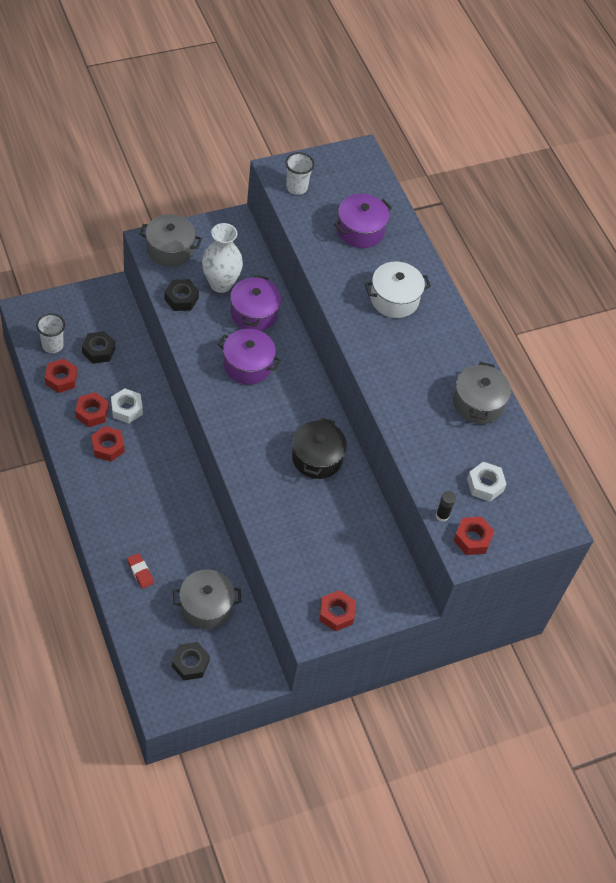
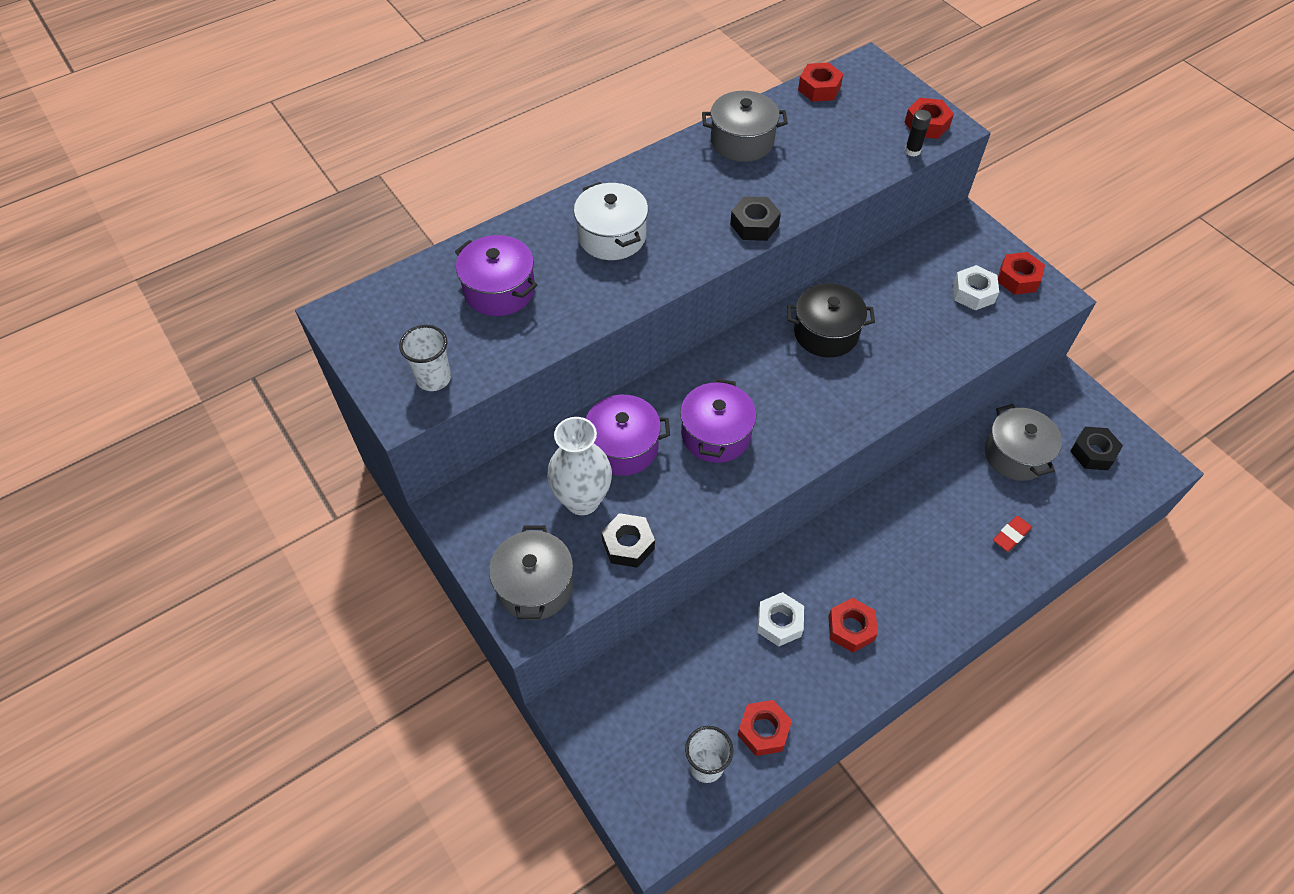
camera: 95 degrees left, 0 degrees up
red nut [75,392,109,427] -> red nut moved to [798,62,843,102]
black nut [82,331,115,364] -> black nut moved to [730,196,781,241]
white nut [467,462,507,502] -> white nut moved to [953,265,999,310]

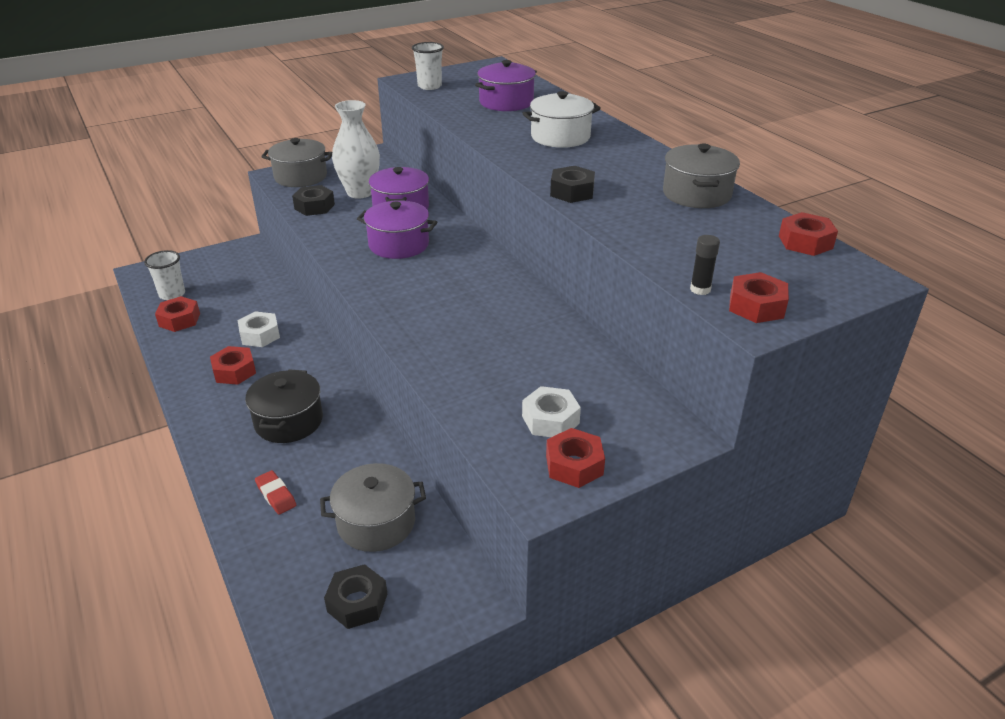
camera: 95 degrees right, 20 degrees down
black pot [787,283,875,358] -> black pot moved to [245,369,323,443]

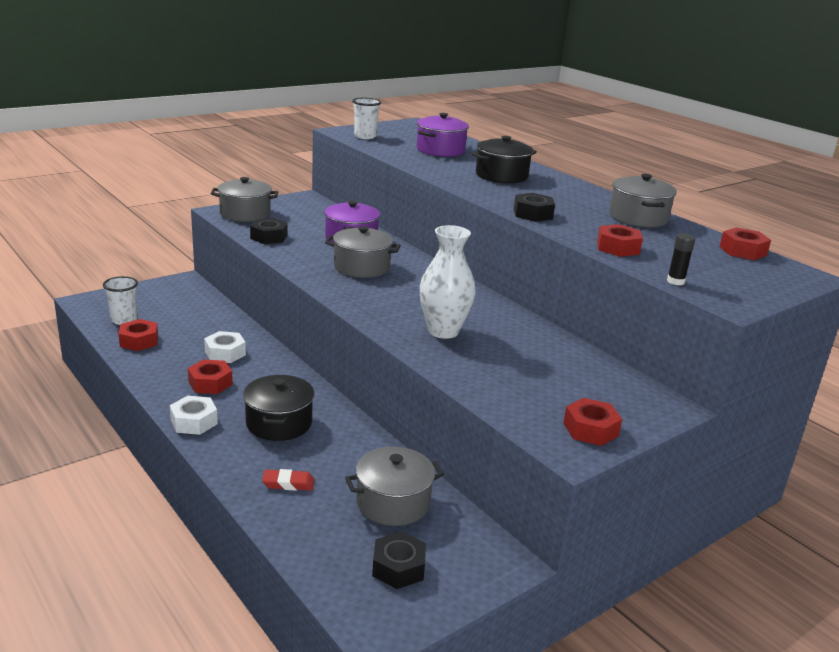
camera: 10 degrees left, 10 degrees down
red eraser [255,470,296,514] -> red eraser turned 45 degrees counterclockwise [262,469,315,491]
white vase [332,100,380,199] -> white vase moved to [419,225,476,339]
purple pot [357,200,437,259] -> grey pot [325,226,401,278]
white pot [522,91,601,148] -> black pot [472,136,537,183]
white nut [522,386,581,437] -> white nut moved to [170,396,218,435]
red nut [729,272,789,323] -> red nut moved to [597,224,643,257]

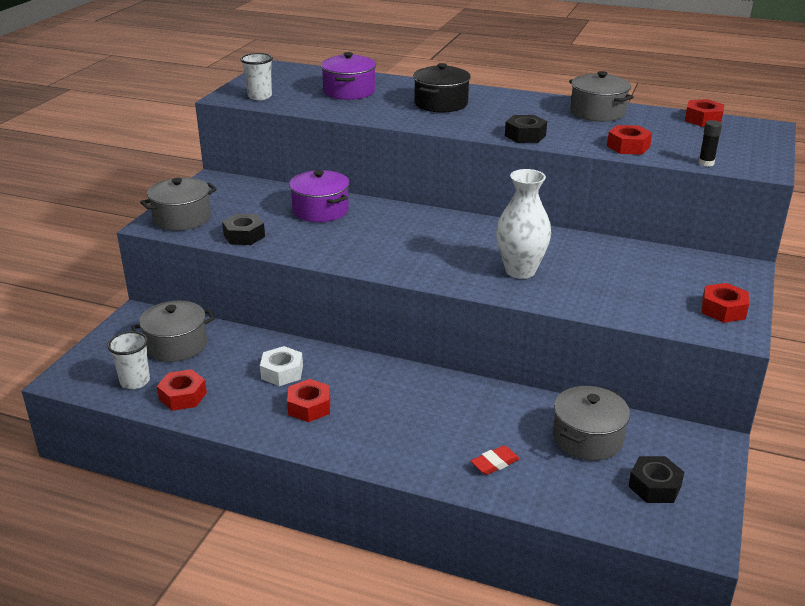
camera: 30 degrees left, 5 degrees up
white nut [170,396,218,435] -> none
black pot [243,375,314,441] -> none
grey pot [325,226,401,278] -> grey pot moved to [131,301,214,362]

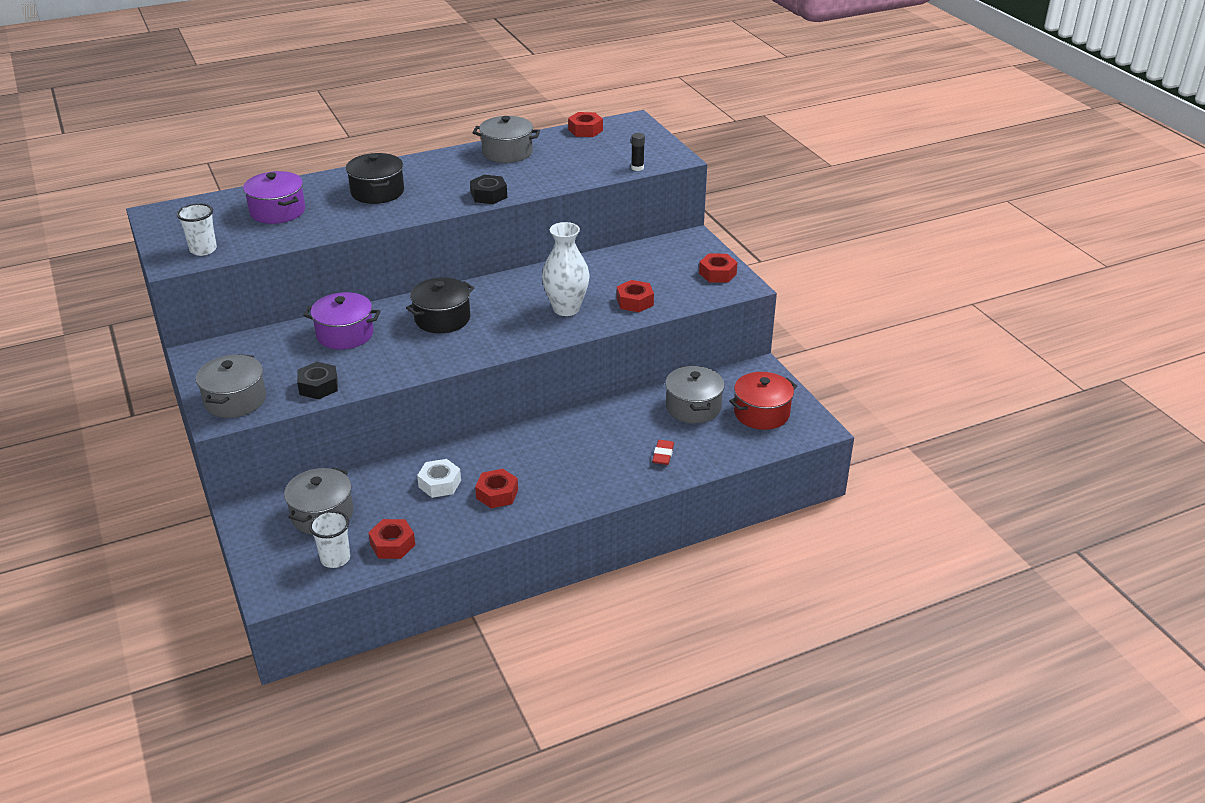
camera: 45 degrees left, 5 degrees up
red nut [607,125,652,155] -> red nut moved to [617,280,654,312]
black nut [628,456,684,503] -> red pot [730,372,797,430]
none -> black pot [406,277,474,333]

